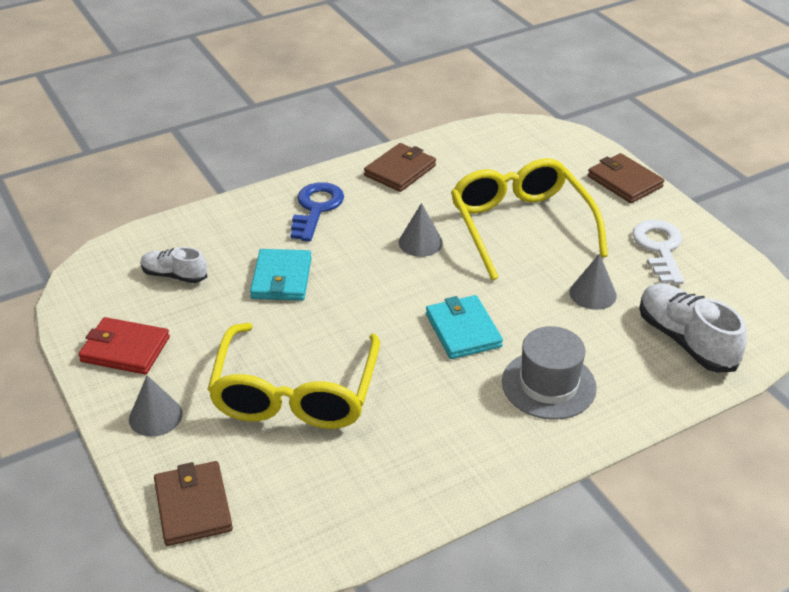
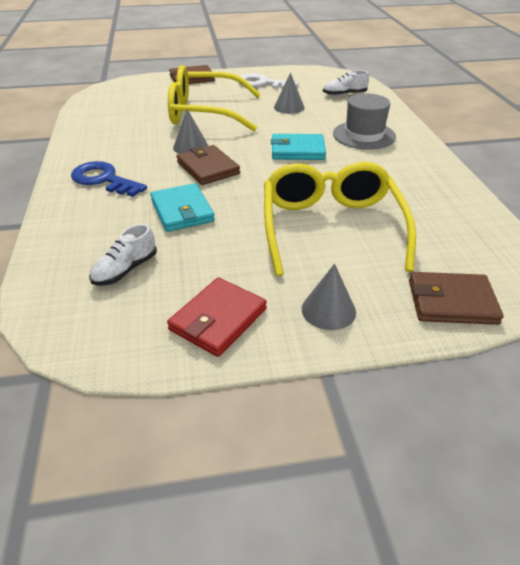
camera: 70 degrees left, 0 degrees up
yellow glasses [207,323,380,429] -> yellow glasses turned 120 degrees counterclockwise [264,162,416,276]
turquoise wallet [250,249,312,301] -> turquoise wallet turned 45 degrees clockwise [150,183,215,232]
brown wallet [364,143,436,192] -> brown wallet moved to [177,145,240,185]
white shoe [639,283,747,373] -> white shoe [323,70,369,96], size x0.60

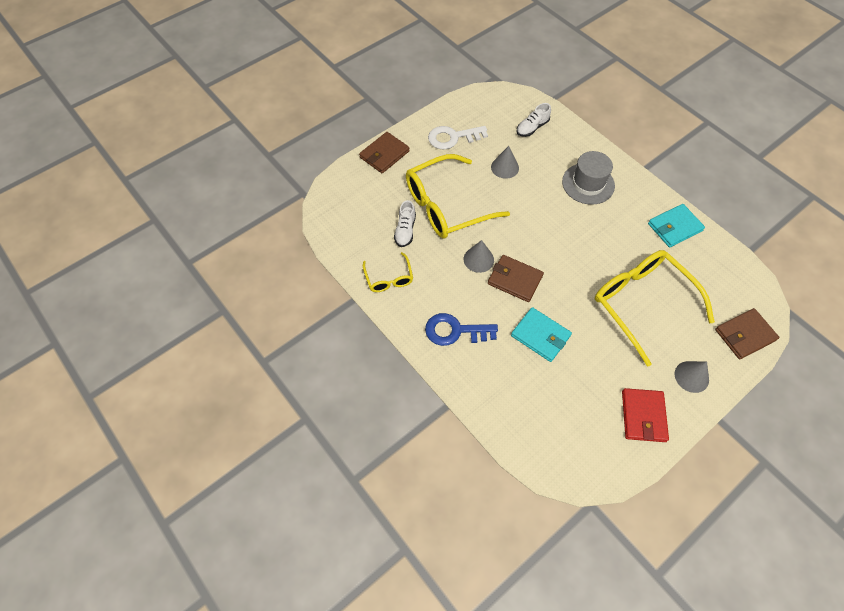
camera: 30 degrees left, 20 degrees up
white shoe [89,224,157,286] -> white shoe moved to [394,200,416,247]
turquoise wallet [271,134,326,160] -> turquoise wallet moved to [648,204,705,248]
none -> yellow glasses [363,252,413,292]

